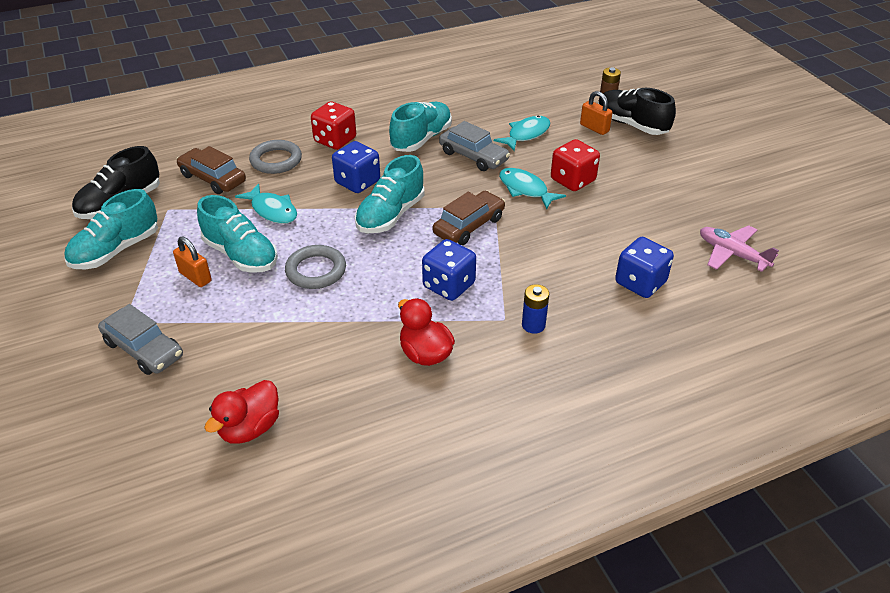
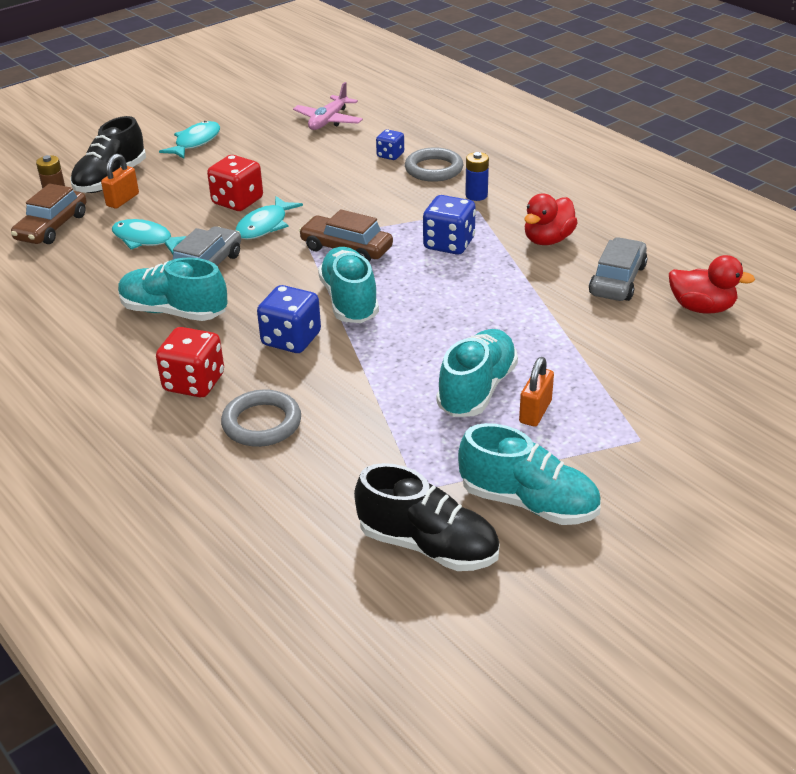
camera: 105 degrees left, 5 degrees down
grey car [98,304,183,375] -> grey car moved to [589,237,647,301]
brown car [176,146,246,194] -> brown car moved to [11,183,87,244]
turquoise fish [235,183,297,224] -> turquoise fish moved to [159,121,220,159]
grey ring [285,245,346,289] -> grey ring moved to [405,147,463,182]
turquoise shoe [355,155,424,233] -> turquoise shoe turned 120 degrees counterclockwise [318,247,379,323]
blue dice [615,237,674,298] -> blue dice [376,129,404,160], size x0.59

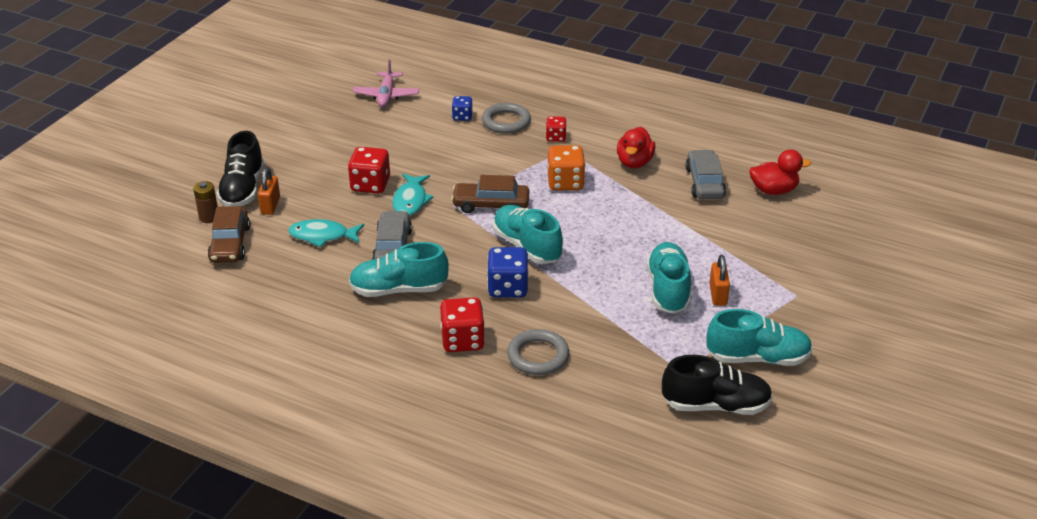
camera: 25 degrees left, 0 degrees up
turquoise fish [159,121,220,159] -> none
blue dice [423,195,476,255] -> orange dice [547,145,585,191]
blue battery [465,152,489,201] -> red dice [546,116,566,142]

